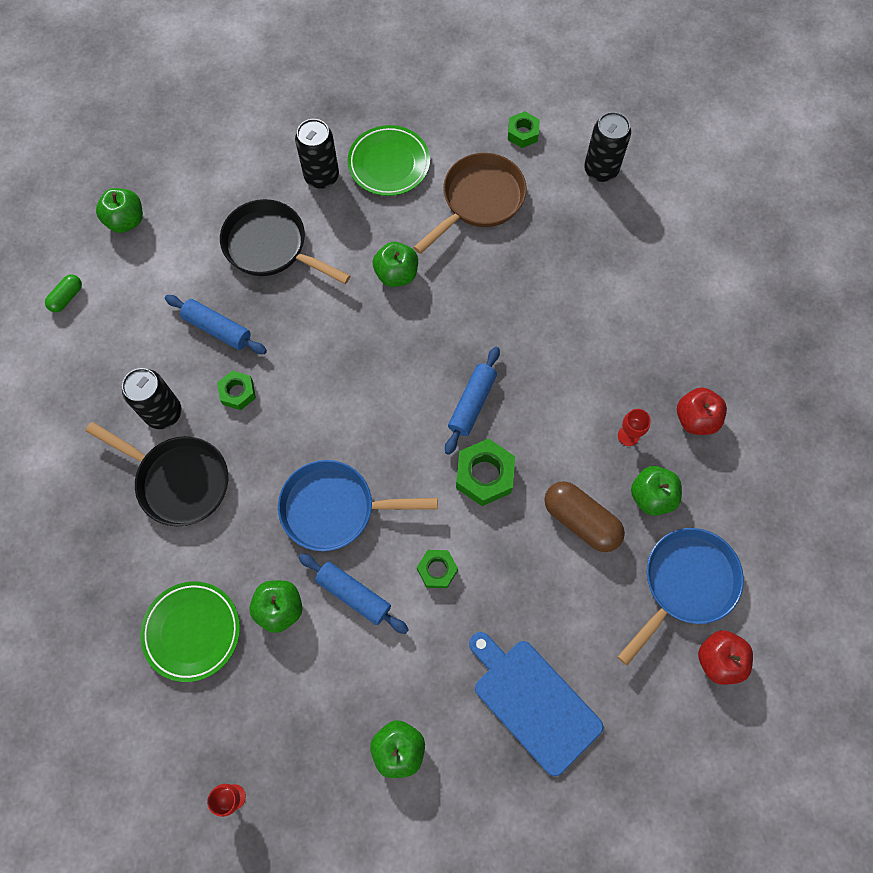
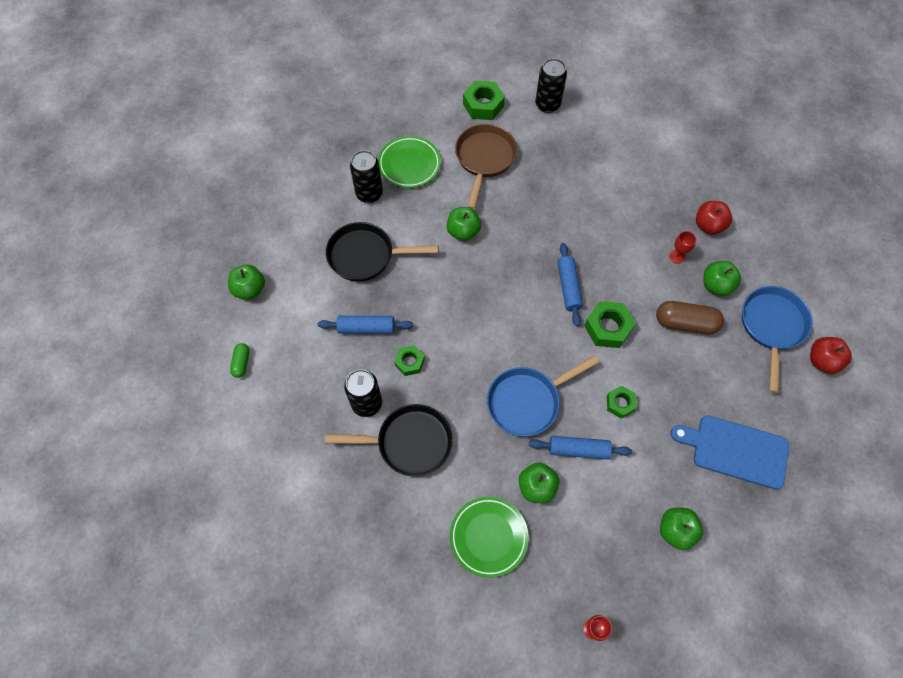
camera: 30 degrees left, 5 degrees down
green nut [508,111,540,148] -> green nut [463,80,505,120], size x1.61

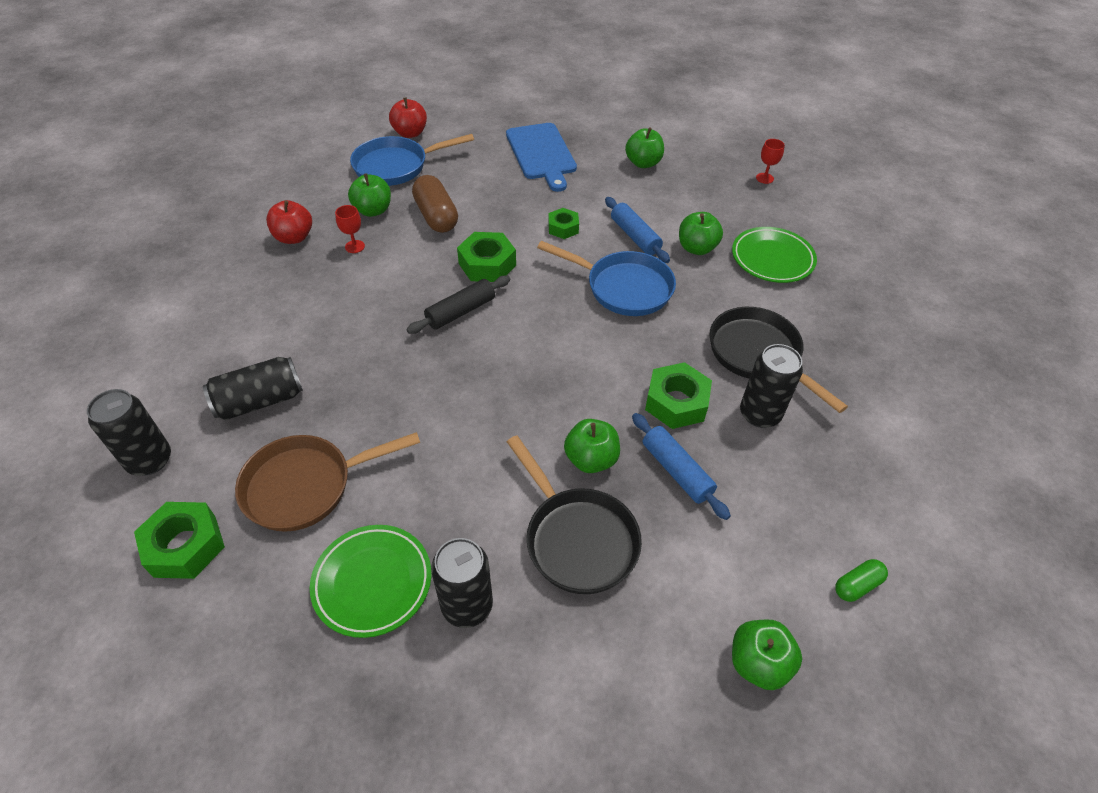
camera: 125 degrees left, 15 degrees down
green nut [394,345,425,376] -> green nut [645,362,712,429], size x1.61
green apple [447,207,481,241] -> green apple moved to [564,419,620,473]
blue rolling pin [558,243,583,327] -> black rolling pin [406,276,510,334]
none -> black can [203,357,303,420]

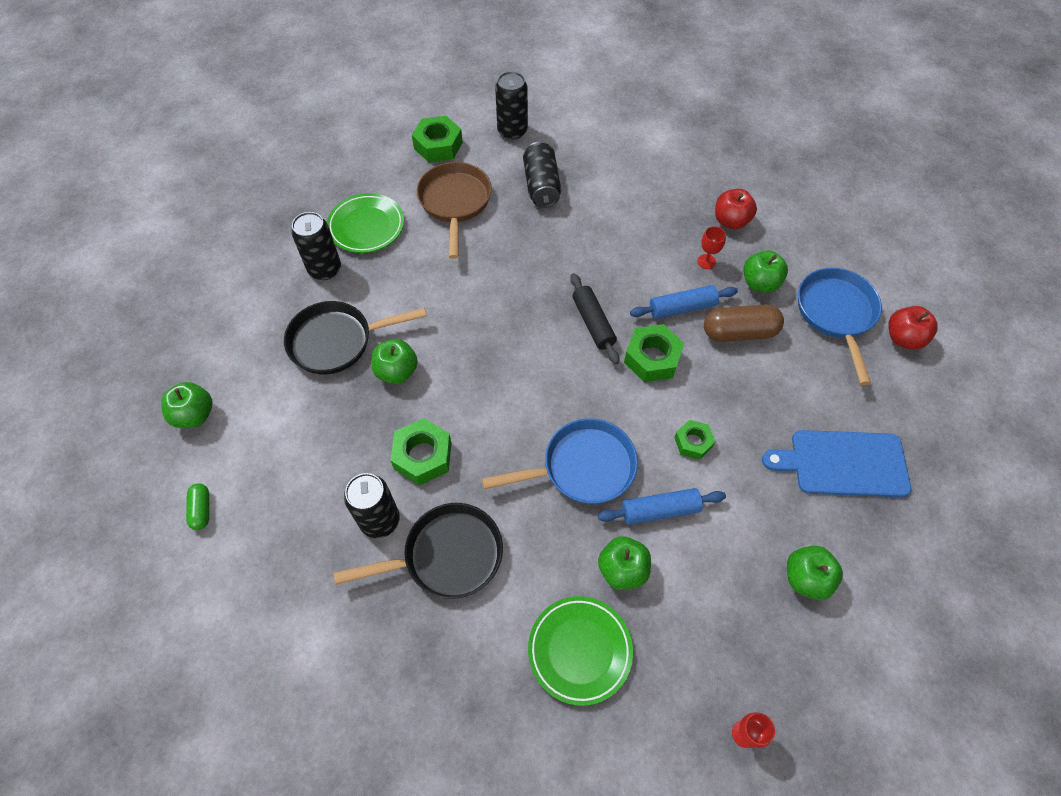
camera: 110 degrees right, 10 degrees up
blue pan [537,241,676,316] -> blue pan turned 150 degrees counterclockwise [482,418,638,504]
blue rolling pin [632,413,731,520] -> blue rolling pin moved to [630,285,738,319]

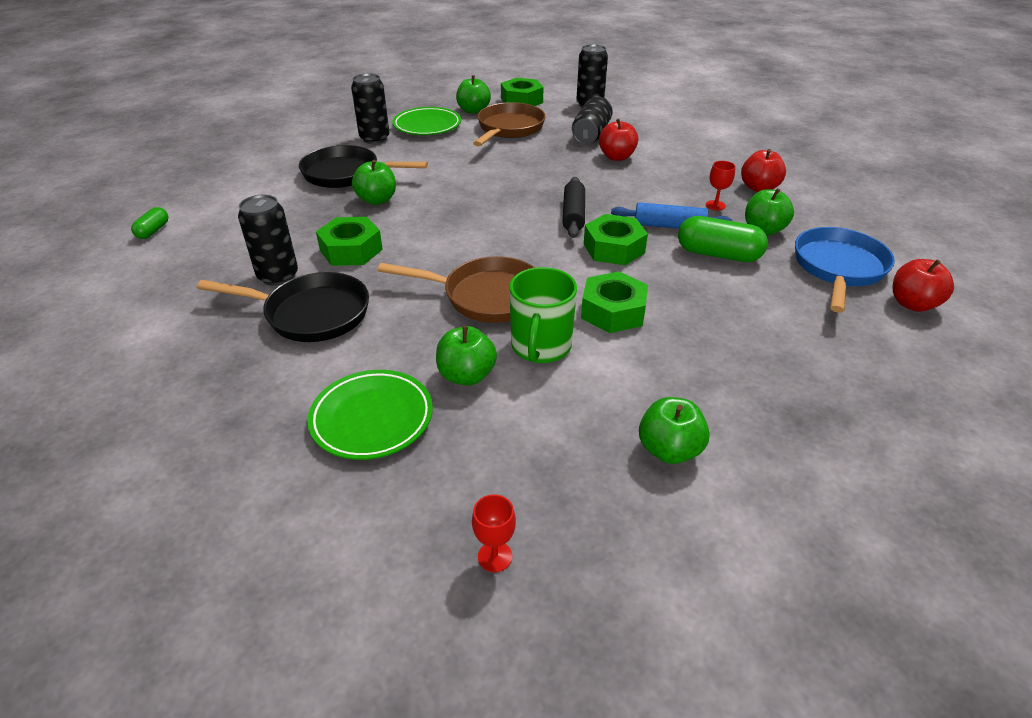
camera: 25 degrees right, 20 degrees down
green apple [161,382,212,428] -> green apple moved to [456,75,491,114]
blue pan [482,418,638,504] -> brown pan [378,256,535,323]
blue rolling pin [598,488,726,525] -> green mug [509,267,577,363]
green nut [674,420,715,460] -> green nut [581,271,648,333], size x1.61
brown capsule [704,304,784,342] -> green capsule [678,216,768,262]
blue cutting board [762,430,911,497] -> none
none -> red apple [599,119,638,161]

